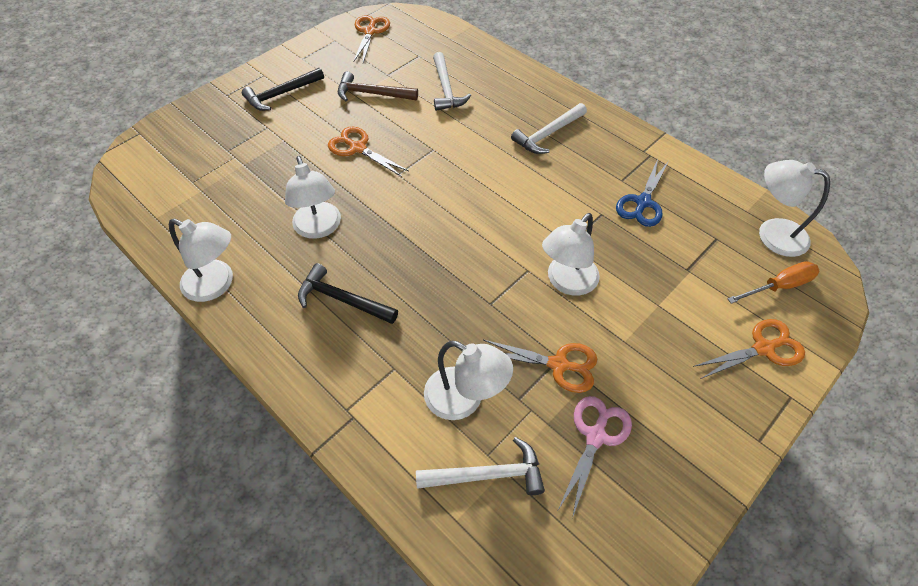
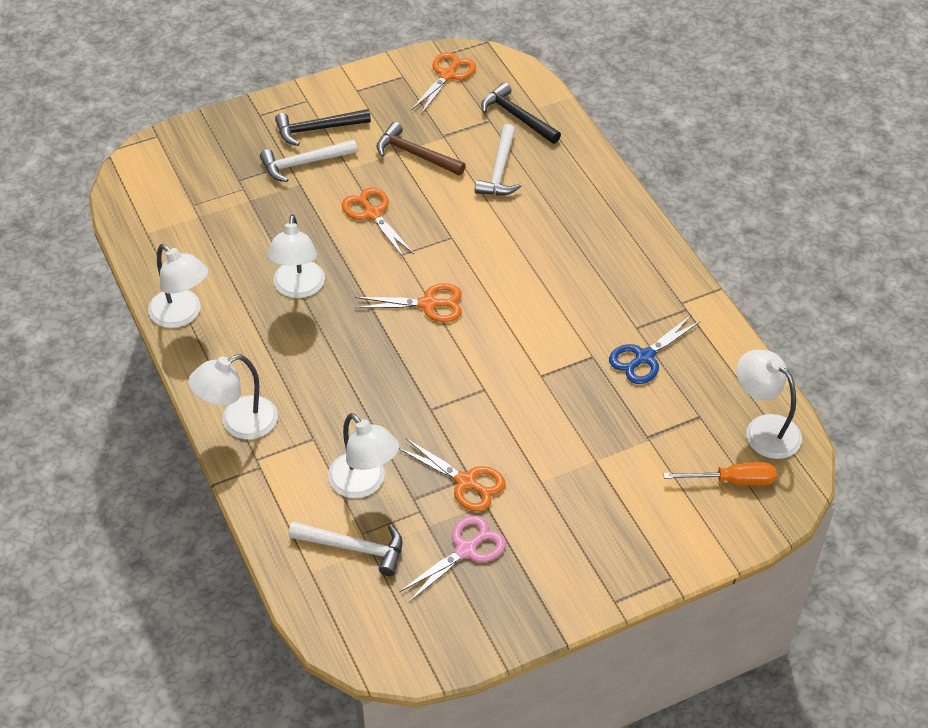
camera: 20 degrees right, 5 degrees down
black hammer [298,263,398,324] -> black hammer moved to [481,82,561,144]
white hammer [511,103,587,154] -> white hammer moved to [260,139,358,182]
white lamp [542,213,600,296] -> white lamp moved to [188,355,278,440]
orange scissors [693,319,805,379] -> orange scissors moved to [355,283,462,322]

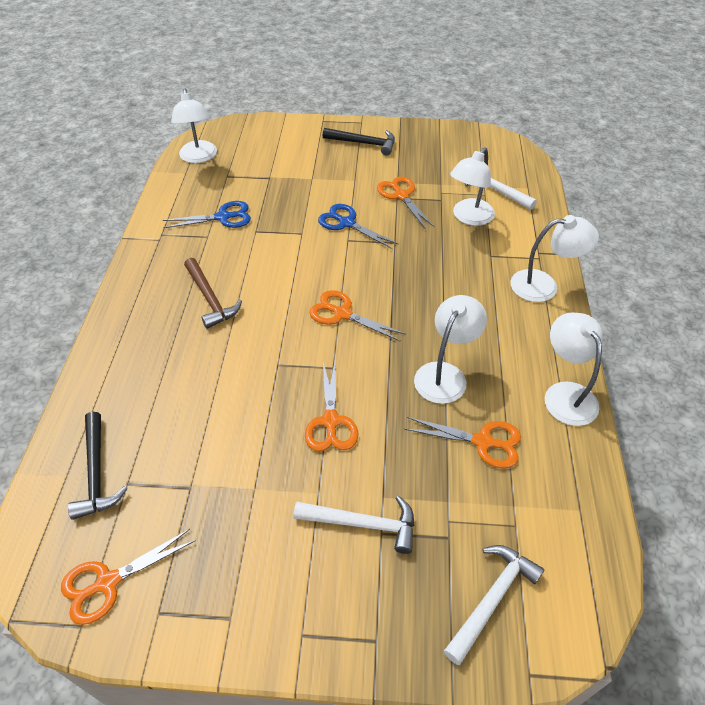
camera: 150 degrees left, 0 degrees up
black hammer [275,109,371,146] -> black hammer moved to [323,128,395,156]
white lamp [328,413,399,498] -> white lamp turned 135 degrees counterclockwise [450,147,495,226]
brown hammer [376,122,466,176] -> brown hammer moved to [184,258,242,329]
pink scissors [399,515,506,602] -> none
white hammer [475,124,522,196] -> white hammer moved to [444,545,545,665]
orange screwdriver [663,462,777,486] -> none
none -> blue scissors [318,204,399,249]
none -> orange scissors [404,417,521,469]

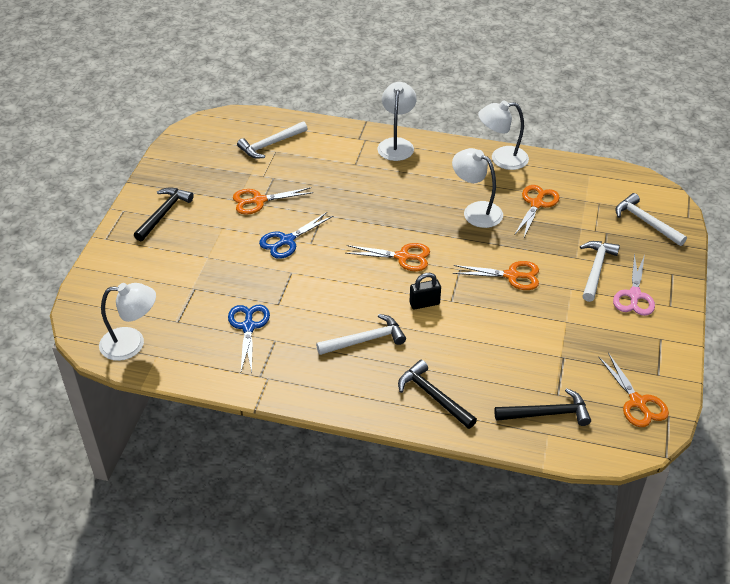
camera: 80 degrees left, 5 degrees down
brown hammer [184,258,242,329] -> white hammer [316,314,406,355]
orange scissors [309,290,406,342] -> orange scissors turned 120 degrees counterclockwise [345,243,430,271]
white lamp [450,147,495,226] -> none
none -> black hammer [398,360,477,429]
none -> black padlock [410,273,441,310]
none -> pink scissors [613,253,655,316]

